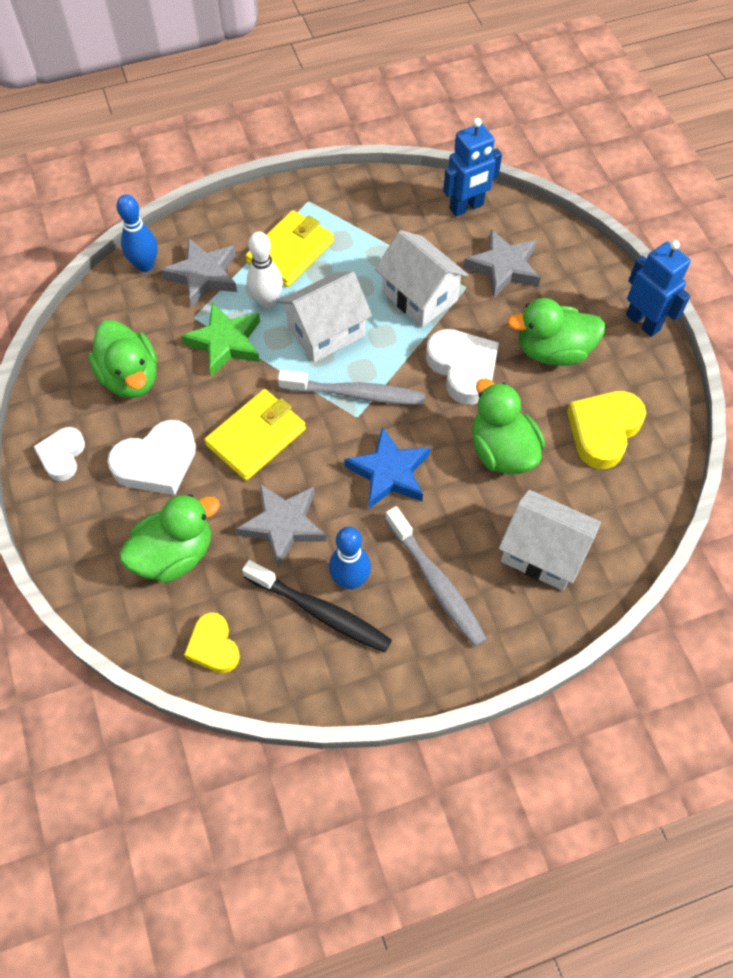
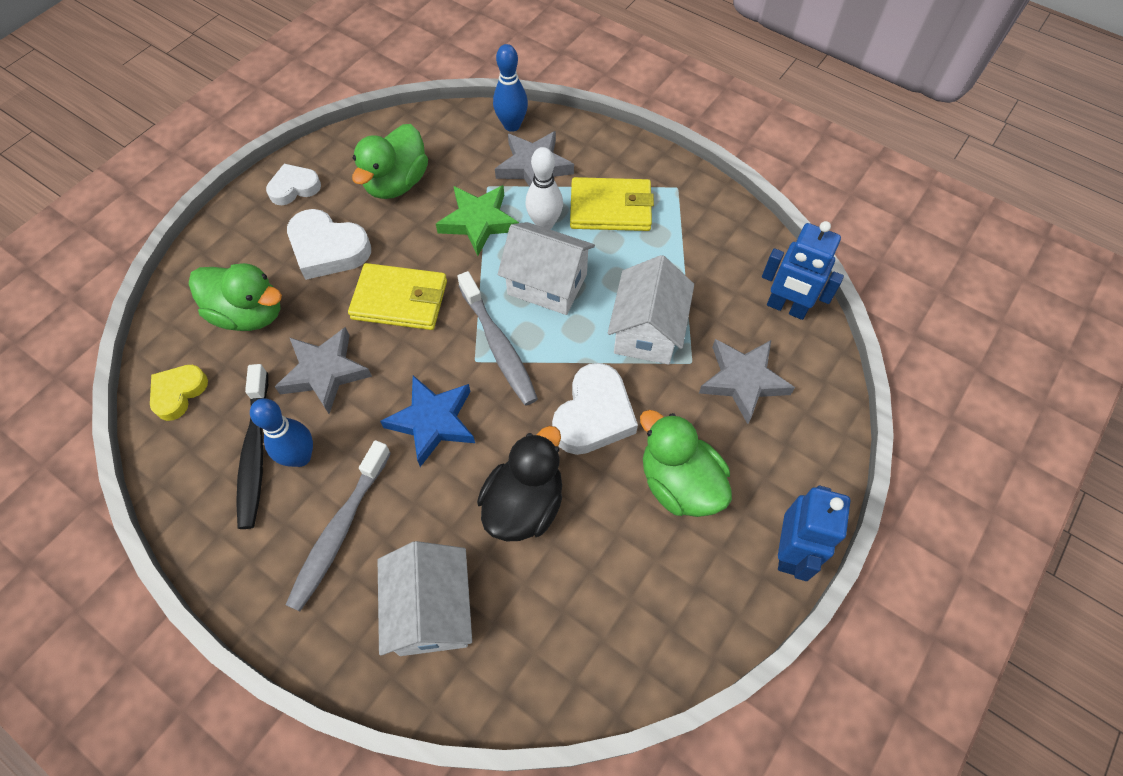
camera: 55 degrees right, 0 degrees up
green duck [472,379,545,474] -> black duck [477,426,562,541]
yellow heart [567,391,646,469] -> none

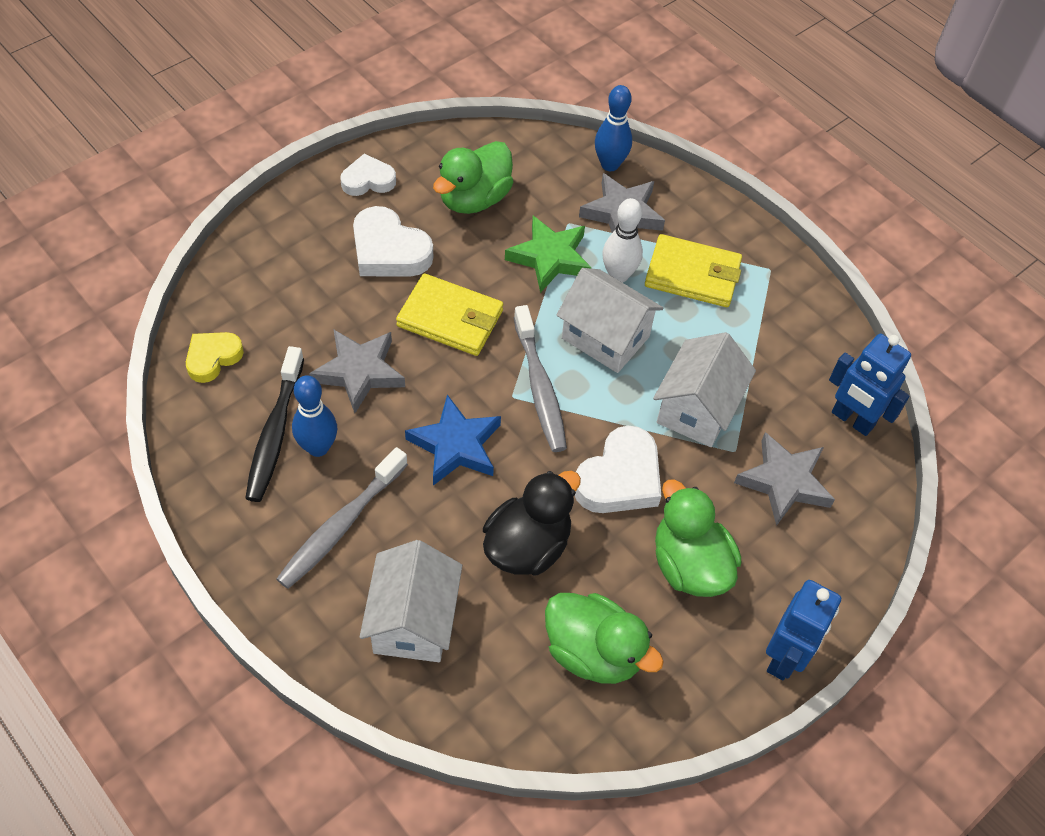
camera: 10 degrees right, 5 degrees down
green duck [189,263,282,331] -> green duck moved to [545,593,664,684]

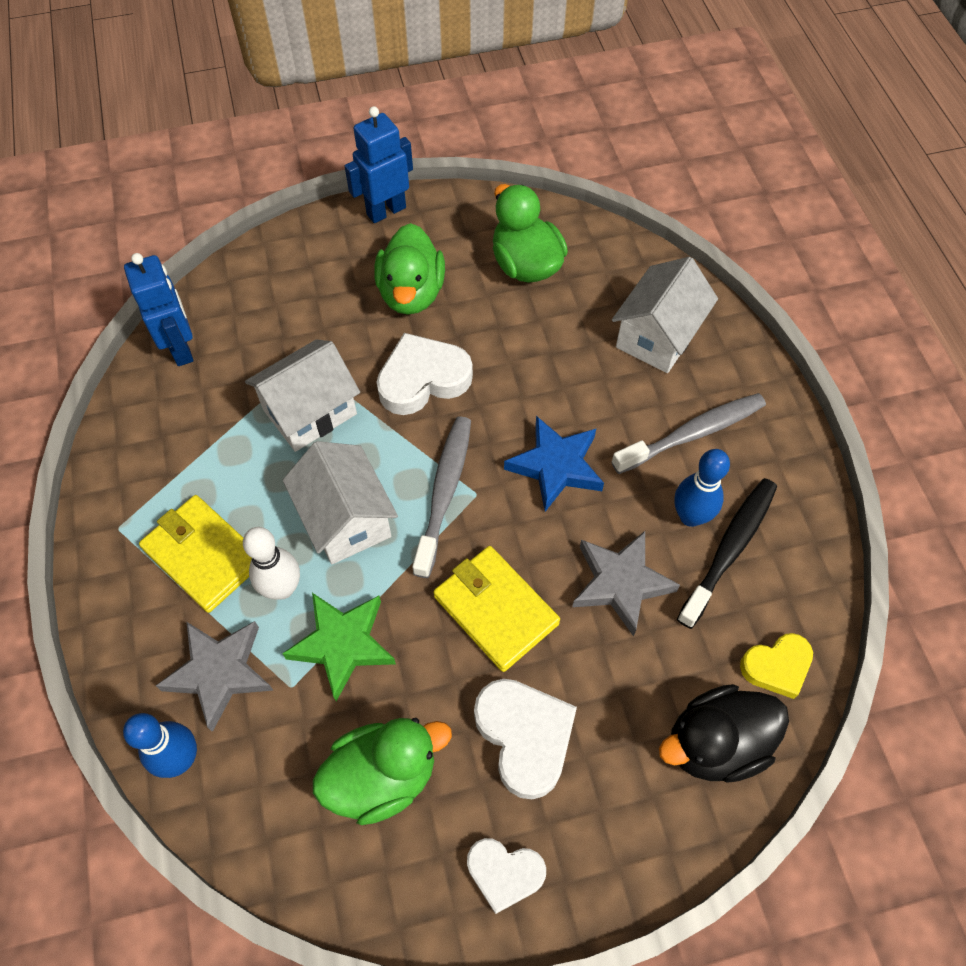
camera: 150 degrees left, 5 degrees up
black duck [483,471,581,575] -> black duck moved to [659,684,789,783]
grey star [734,432,835,526] -> none

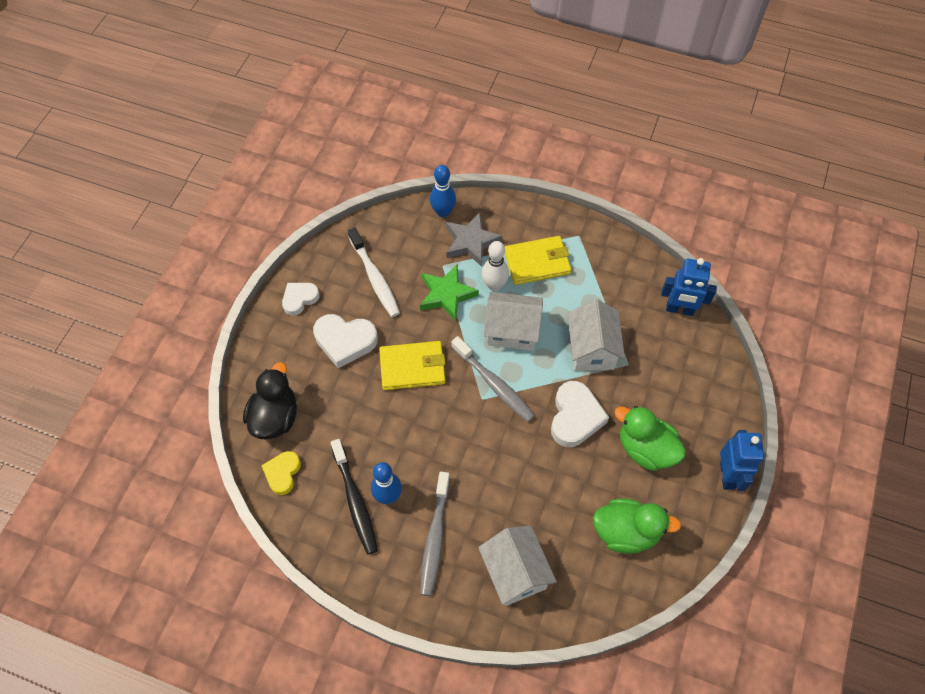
camera: 125 degrees right, 0 degrees up
green duck [313,718,452,825] -> white toothbrush [348,227,400,317]
blue star [504,416,604,512] -> none
grey star [572,531,680,636] -> none

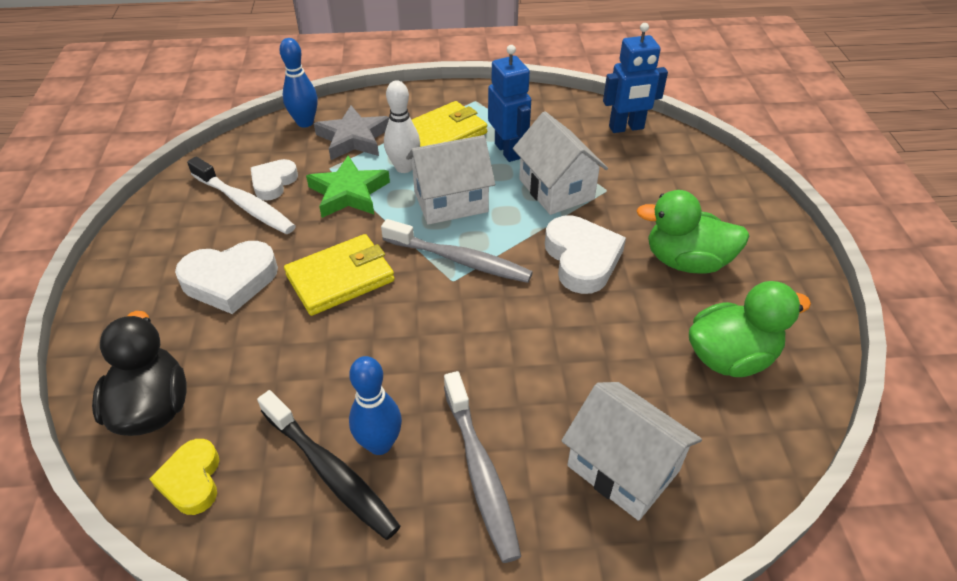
camera: 25 degrees left, 15 degrees down
white heart [282,283,320,316] -> white heart moved to [251,159,298,201]
blue robot [720,430,764,491] -> blue robot moved to [488,45,531,162]

